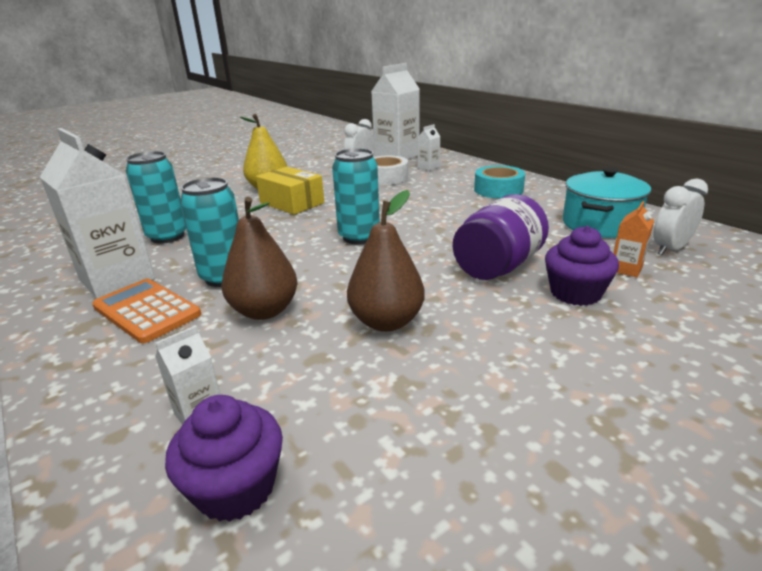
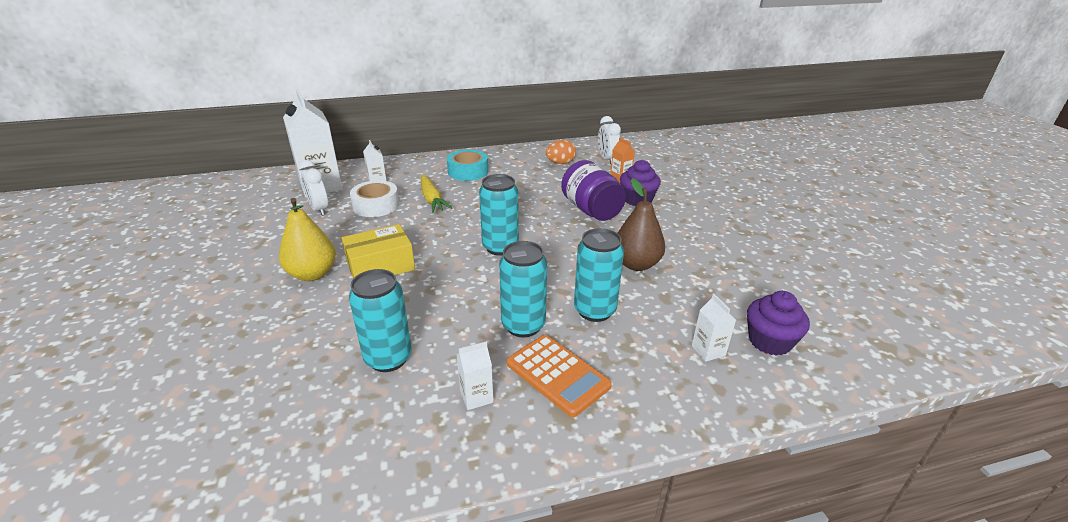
camera: 70 degrees left, 5 degrees up
white carton [40,128,155,299] -> white carton [457,341,493,410], size x0.45
orange calculator [92,279,201,343] -> orange calculator turned 105 degrees counterclockwise [507,335,612,417]
brown pear [221,197,297,320] -> turquoise can [574,228,624,322]
turquoise pot [563,167,651,238] -> orange egg [546,140,576,164]
none -> yellow carrot [421,175,453,213]

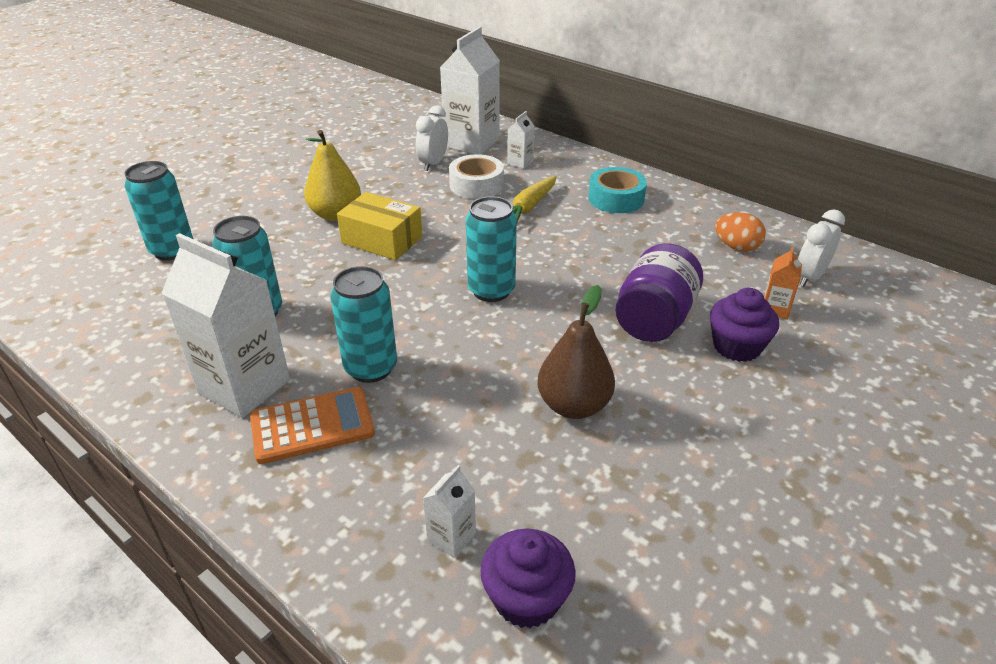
camera: 55 degrees right, 5 degrees up
white carton [457,341,493,410] -> white carton [162,233,290,418], size x2.23
orange calculator [507,335,612,417] -> orange calculator turned 120 degrees counterclockwise [250,387,375,464]
turquoise can [574,228,624,322] -> turquoise can moved to [124,161,193,261]

